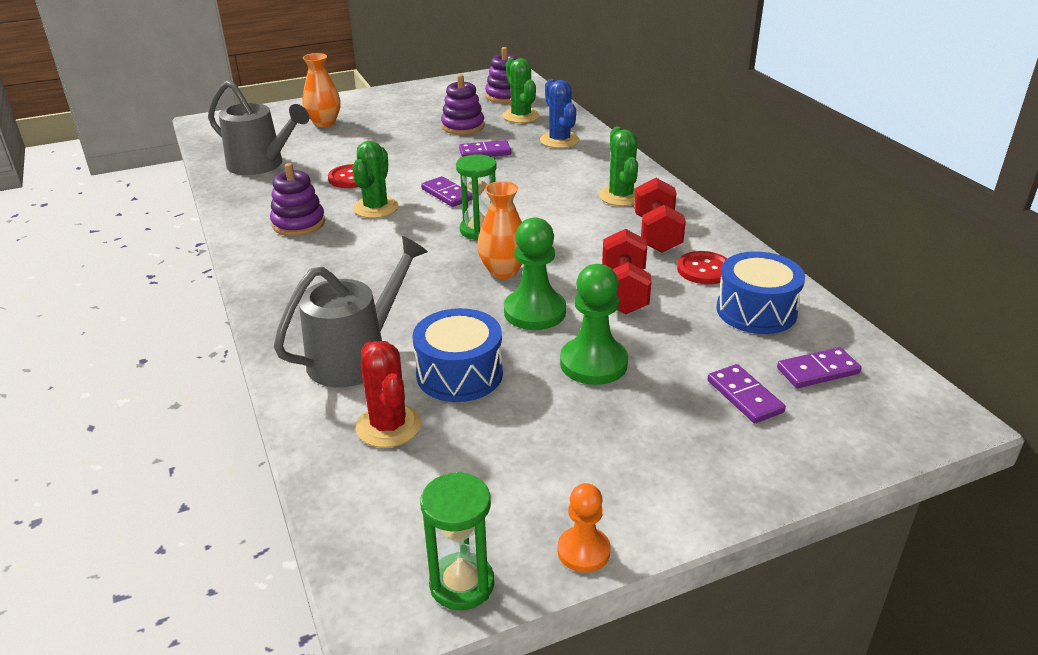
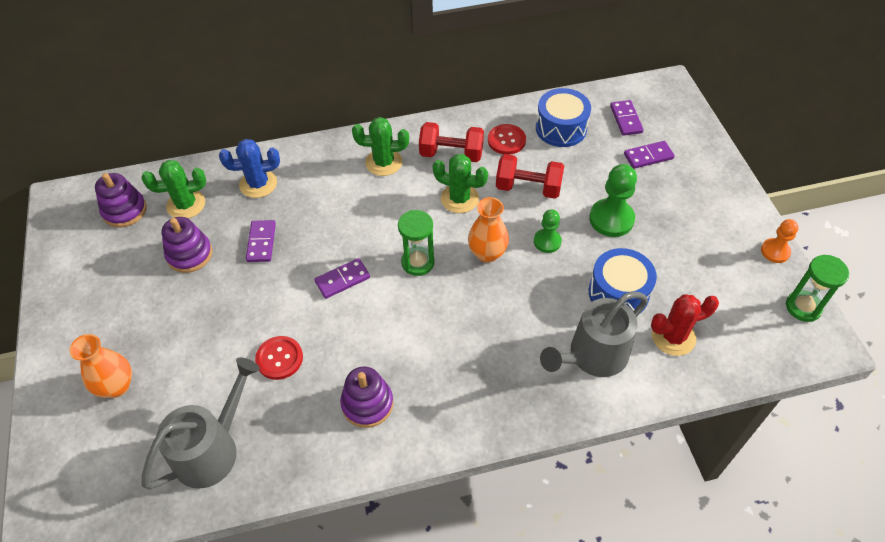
camera: 80 degrees left, 20 degrees up
grey watering can [274,236,428,388] -> grey watering can turned 90 degrees counterclockwise [540,291,648,377]
green cactus [352,141,399,218] -> green cactus moved to [433,154,488,213]
green pawn [504,217,566,330] -> green pawn [534,209,562,253], size x0.61

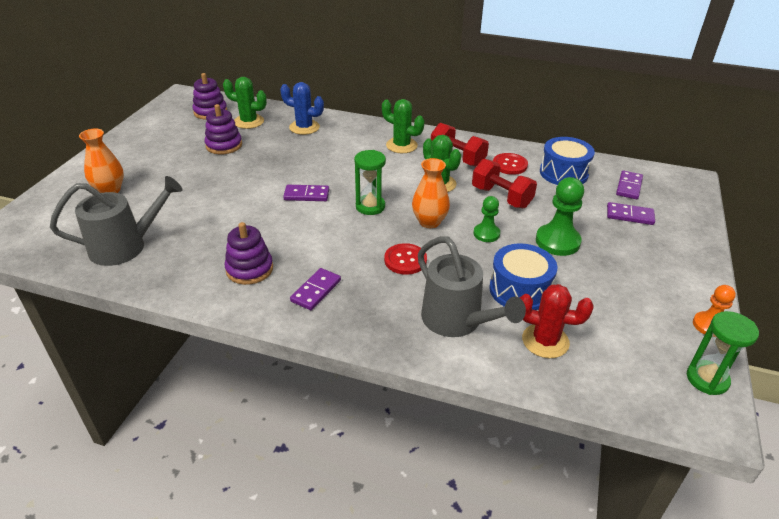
camera: 30 degrees right, 15 degrees down
purple domino [246,220,276,262] -> purple domino moved to [290,268,341,310]
red button [255,336,303,380] -> red button moved to [384,243,427,275]
grey watering can [540,291,648,377] -> grey watering can turned 120 degrees counterclockwise [418,236,526,337]

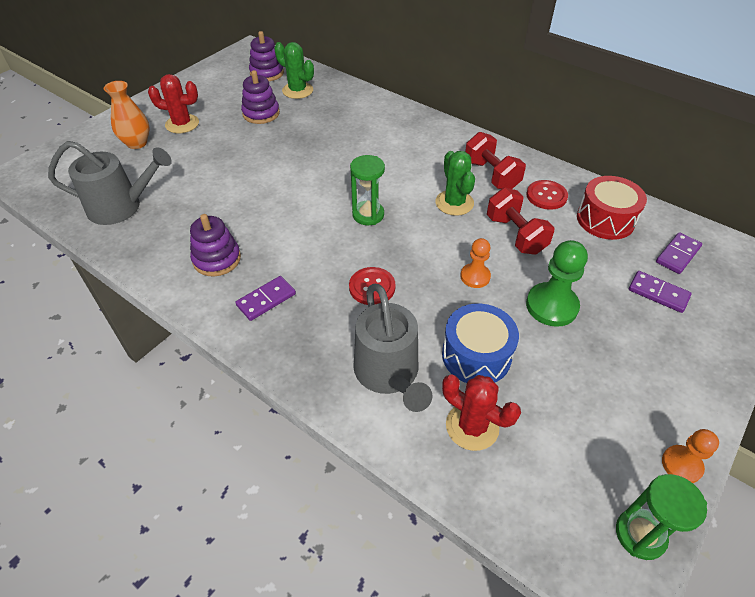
camera: 20 degrees right, 10 degrees up
blue cactus [280,82,324,135] -> none
purple domino [283,185,329,201] -> none
green cactus [382,99,424,153] -> none
orange vase [412,158,450,228] -> none
green pawn [473,196,500,242] -> orange pawn [460,238,491,288]
blue drum [540,137,595,185] -> red drum [577,176,647,240]
none -> red cactus [148,74,199,133]

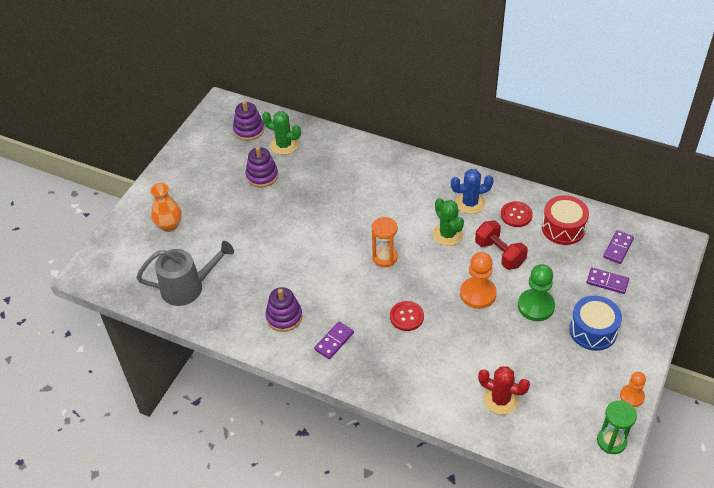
camera: 10 degrees left, 0 degrees up
red cactus [148,74,199,133] -> none
green hourglass [350,155,385,225] -> orange hourglass [372,217,398,267]
grey watering can [353,284,432,412] -> none
blue drum [442,304,519,383] -> blue drum moved to [569,296,622,351]
orange pawn [460,238,491,288] -> orange pawn [460,252,497,309], size x1.64
red dumbbell [465,132,526,189] -> blue cactus [451,169,494,214]

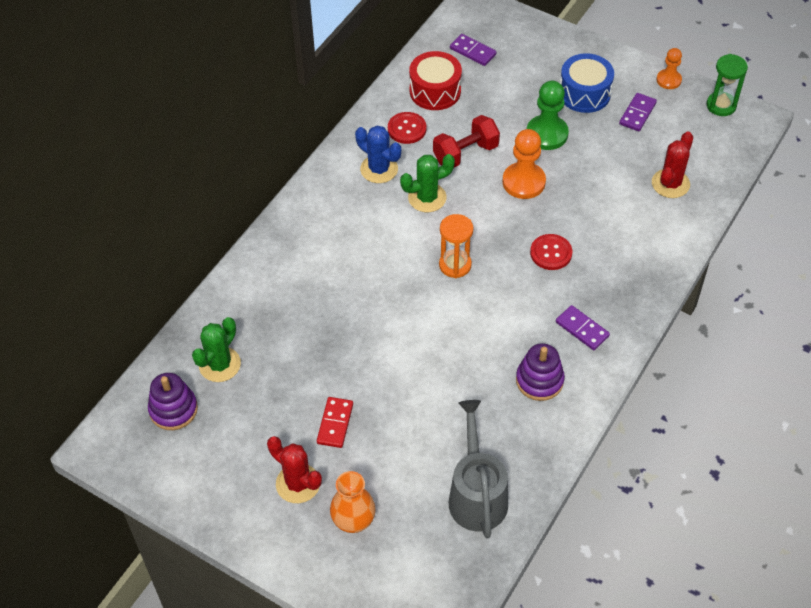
camera: 85 degrees left, 5 degrees up
purple stacking toy [245,147,278,188] -> none
blue cactus [451,169,494,214] -> blue cactus turned 45 degrees counterclockwise [355,126,401,183]
purple domino [587,268,629,294] -> purple domino moved to [619,93,657,131]
none -> red cactus [267,436,322,503]
none -> red domino [317,397,353,448]

